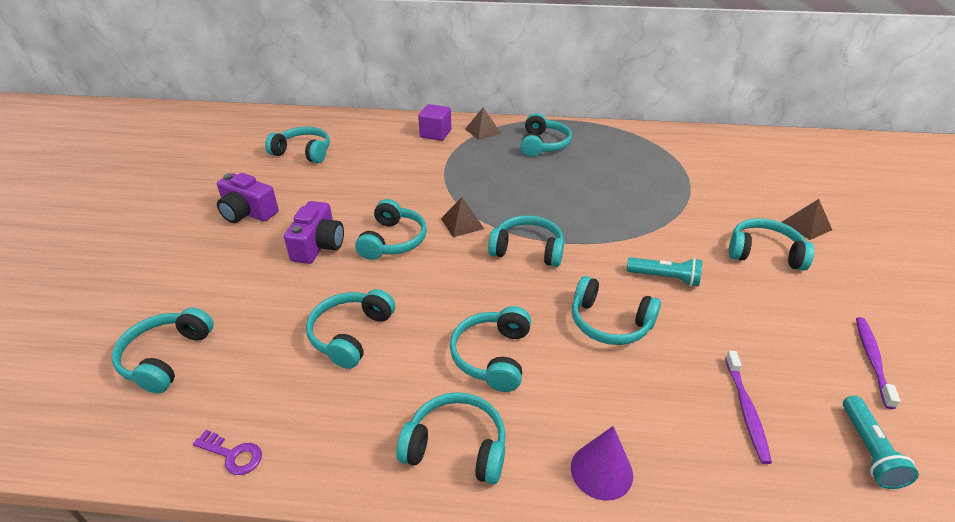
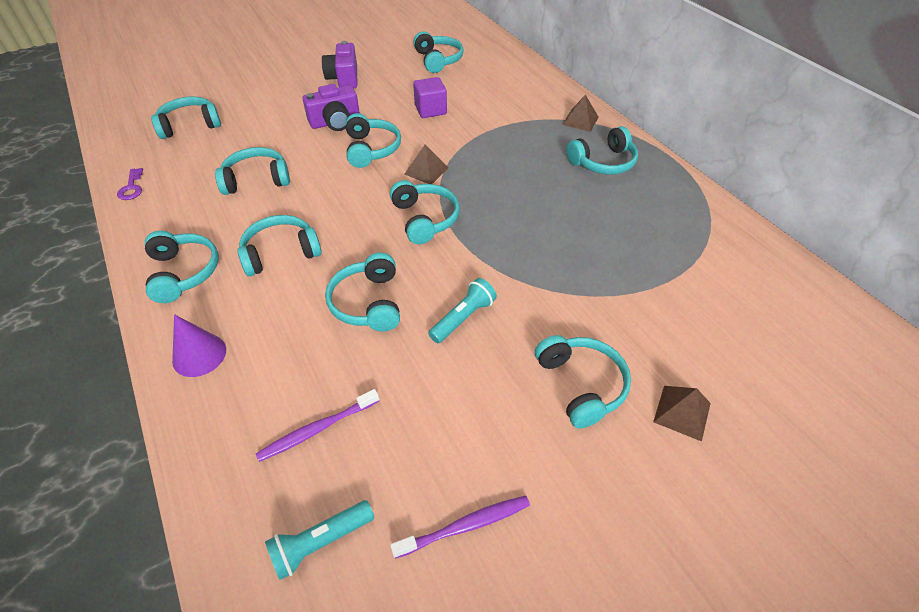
camera: 55 degrees right, 10 degrees up
turquoise headphones [355,199,427,260] -> turquoise headphones turned 75 degrees counterclockwise [346,113,401,168]
purple cube [418,104,451,141] -> purple cube moved to [413,77,447,118]
turquoise flashlight [627,257,702,287] -> turquoise flashlight turned 120 degrees counterclockwise [428,278,497,343]

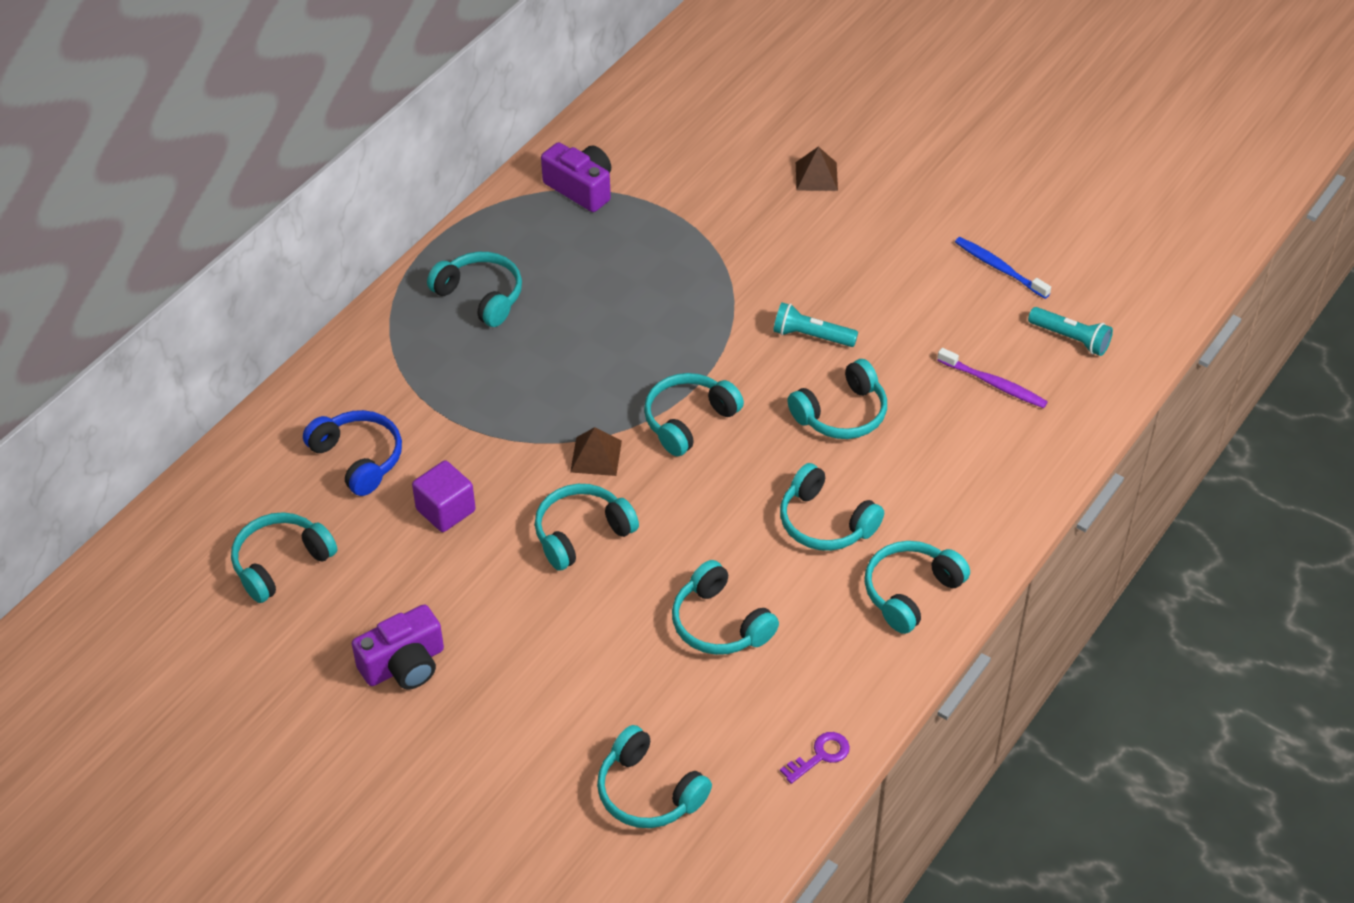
camera: 115 degrees left, 0 degrees up
purple cone [172,314,226,377] -> none
purple camera [303,84,360,131] -> purple camera moved to [541,142,611,212]
purple toothbrush [390,495,530,559] -> blue toothbrush [955,237,1051,299]
turquoise headphones [535,335,631,428] -> none
brown pyramid [562,95,598,132] -> none
none -> blue headphones [303,410,402,496]

